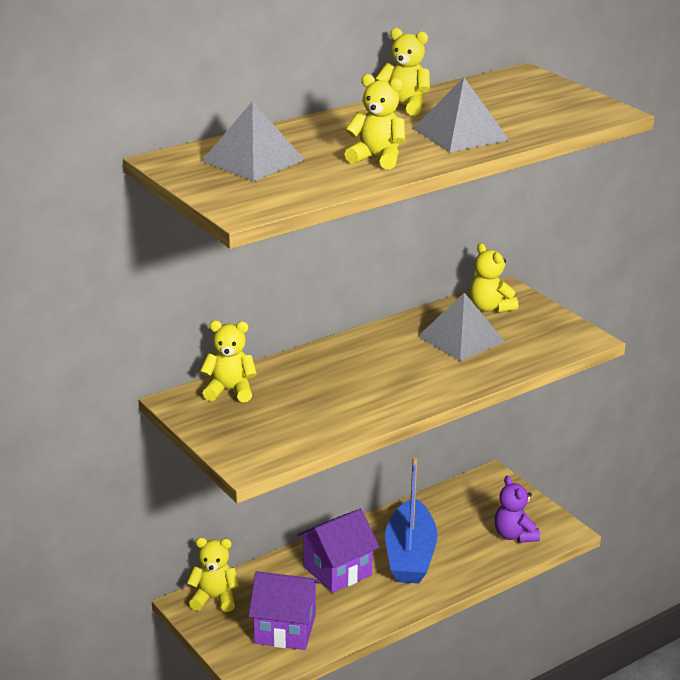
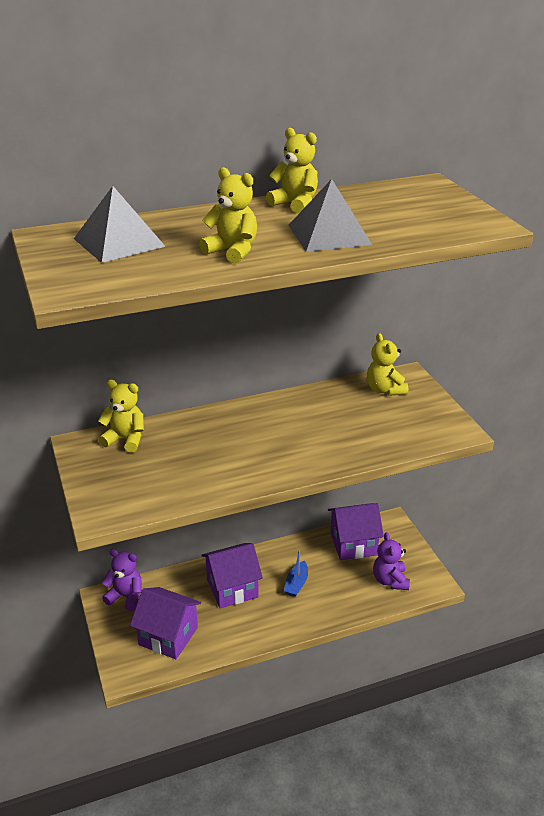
camera: 15 degrees right, 5 degrees up
yellow teddy bear [187,538,239,612] -> purple teddy bear [102,549,142,611]
blue boat [385,457,438,584] -> blue boat [284,551,308,597], size x0.46
grey pyramid [418,293,505,361] -> none
none -> purple house [328,503,384,560]

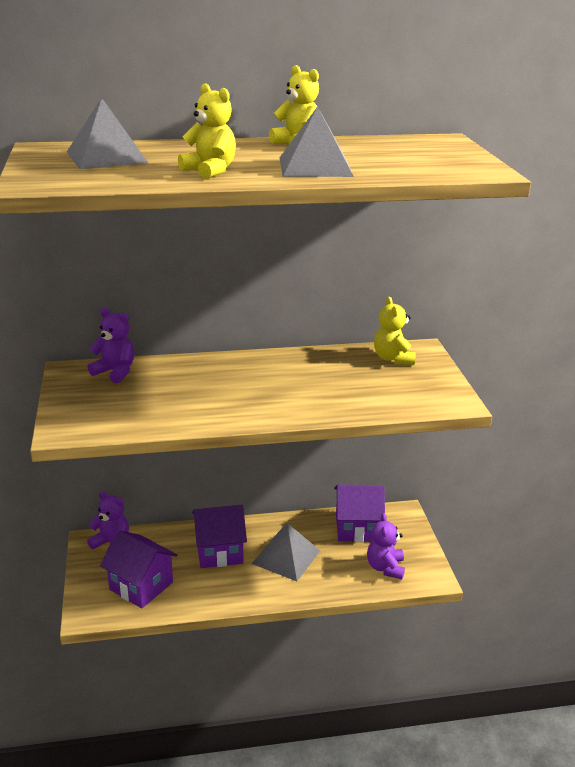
camera: 10 degrees right, 5 degrees down
yellow teddy bear [98,379,144,453] -> purple teddy bear [87,308,135,383]
blue boat [284,551,308,597] -> grey pyramid [251,523,320,581]

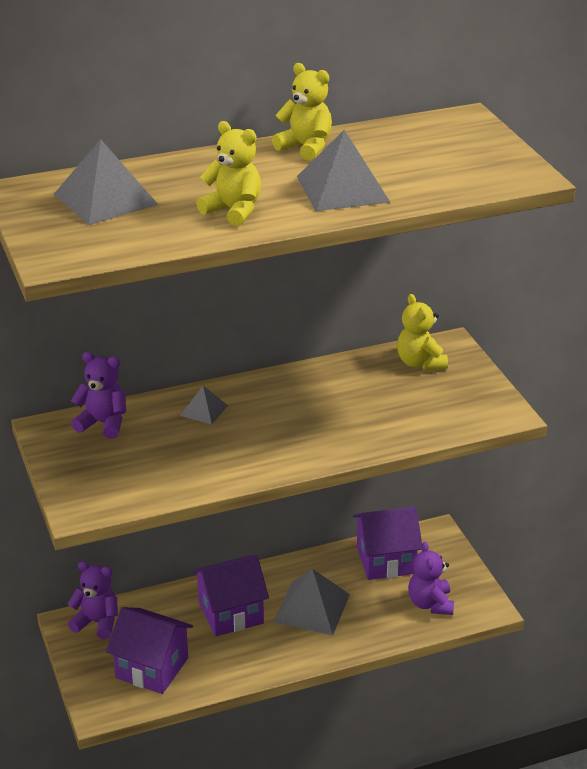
camera: 10 degrees left, 5 degrees up
none -> grey pyramid [180,386,228,425]

